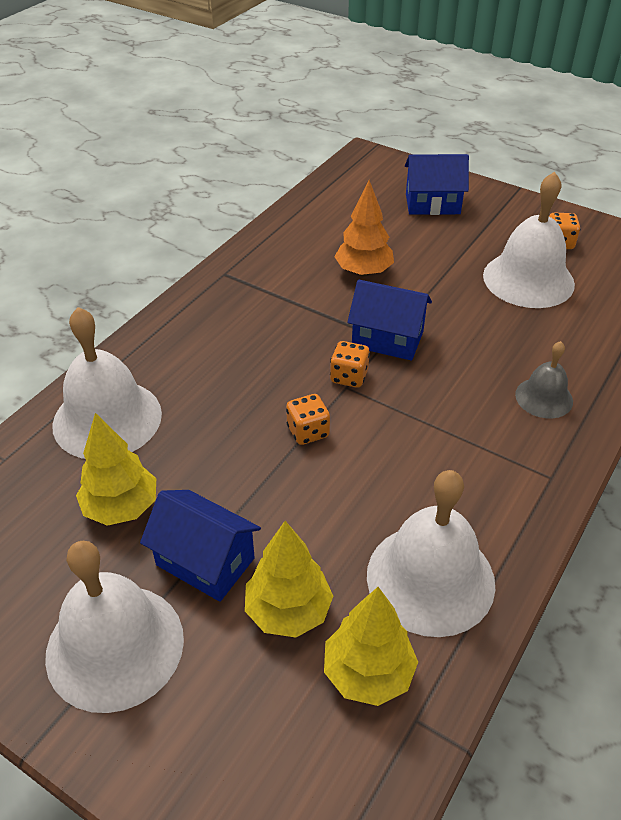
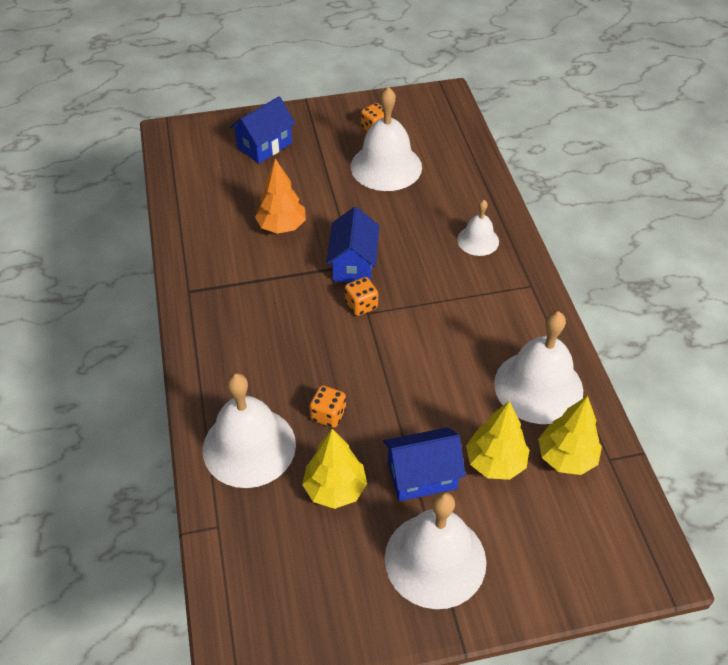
camera: 45 degrees left, 5 degrees up
orange dice [286,394,330,445] -> orange dice moved to [309,385,346,428]
blue house [347,280,432,361] -> blue house turned 60 degrees counterclockwise [326,207,380,283]
grey bell [515,341,573,418] -> white bell [457,200,499,256]

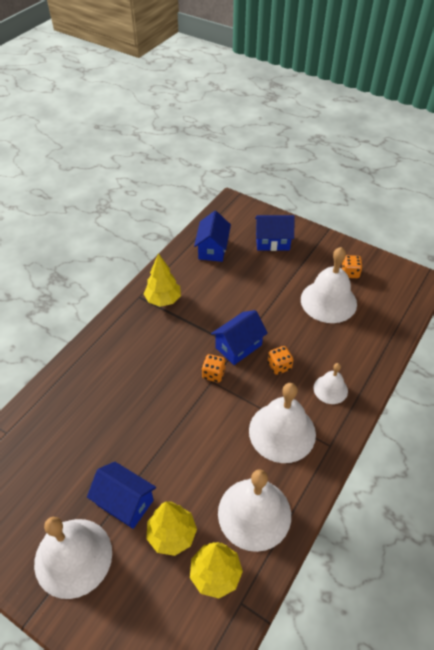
camera: 45 degrees right, 0 degrees up
white bell [203,373,296,488] -> white bell moved to [249,383,316,463]
orange tree [255,158,306,234] -> none
yellow tree [302,429,367,509] -> yellow tree moved to [144,253,181,307]
orange dice [309,385,346,428] -> orange dice moved to [268,346,294,375]
none -> blue house [194,211,231,262]

